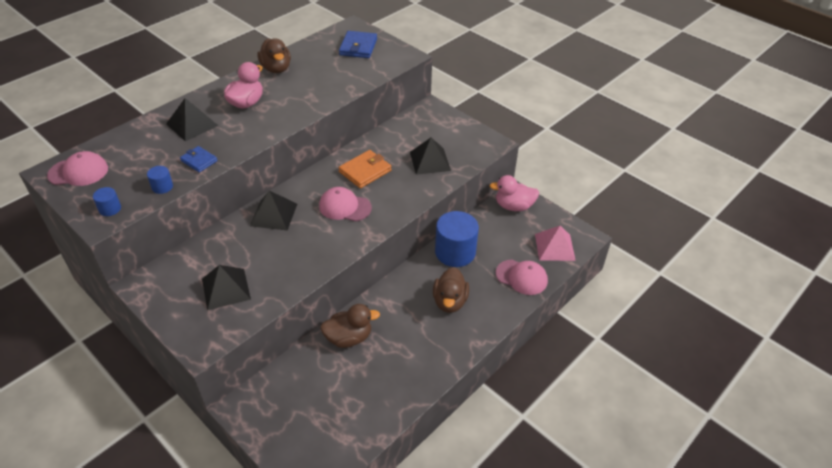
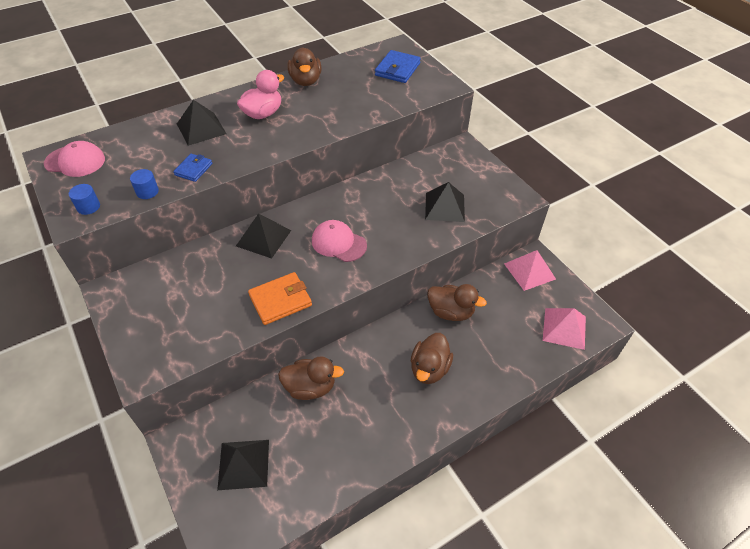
camera: 15 degrees right, 5 degrees up
blue wallet [180,146,218,173] -> blue wallet turned 60 degrees clockwise [173,154,212,182]
black pyramid [202,265,251,310] -> black pyramid moved to [217,440,269,490]
orange wallet [339,150,392,188] -> orange wallet moved to [248,272,312,325]
blue cylinder [435,211,479,267] -> brown duck [427,284,487,321]
pink duck [490,175,539,211] -> pink pyramid [504,250,556,291]
pink cap [496,260,548,295] -> none

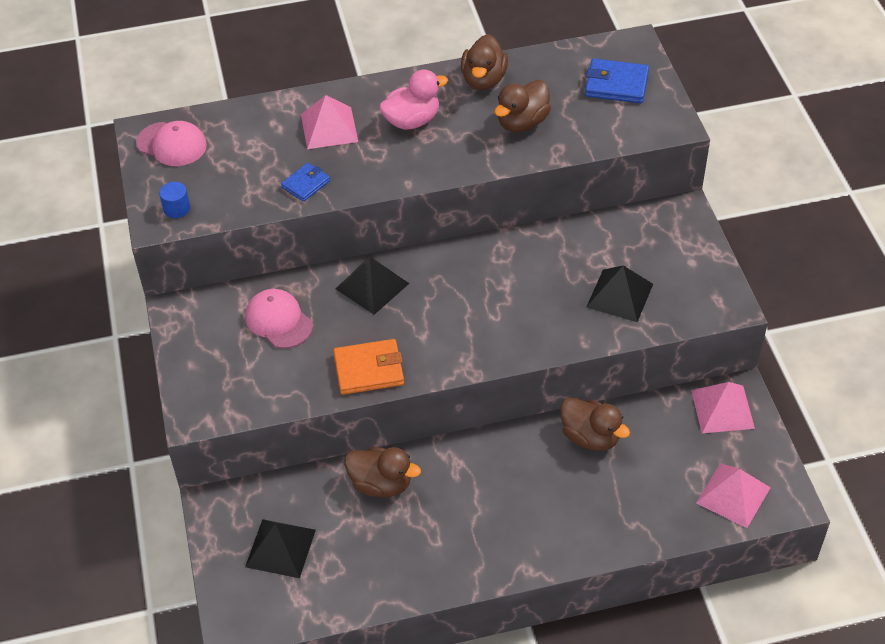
camera: 20 degrees right, 0 degrees up
blue cylinder [130,169,159,199] -> none
black pyramid [177,100,227,146] -> pink pyramid [301,95,358,149]
pink cap [312,220,367,262] -> pink cap moved to [246,289,313,348]
blue wallet [375,50,421,83] -> blue wallet turned 60 degrees clockwise [585,59,649,103]
brown duck [411,333,453,384] -> brown duck moved to [495,80,551,132]

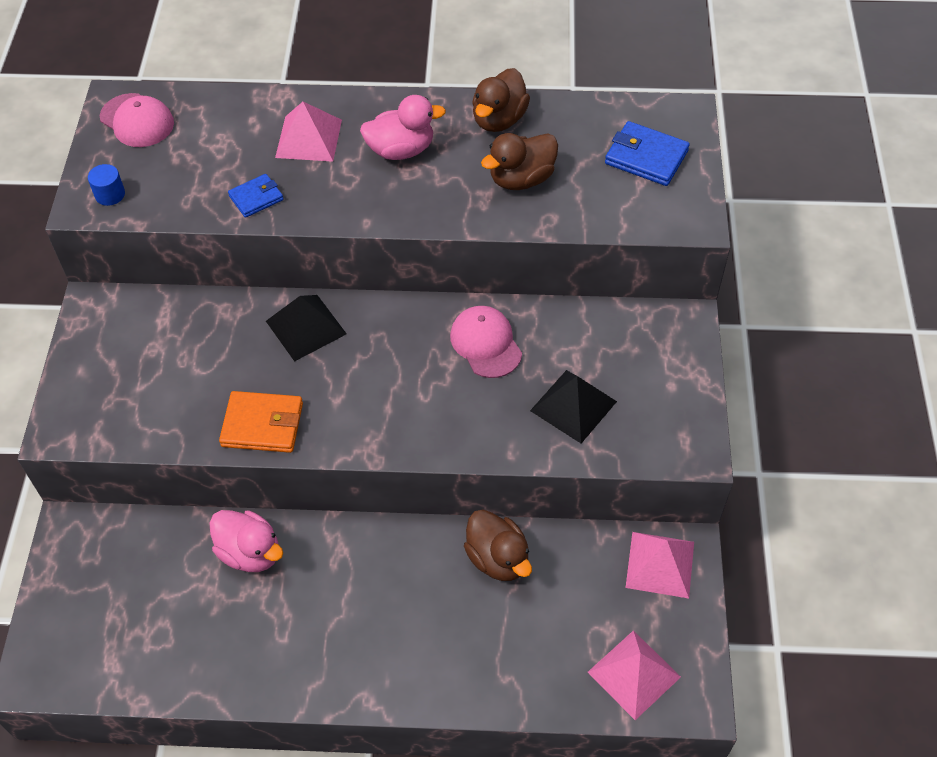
camera: 15 degrees right, 5 degrees up
black pyramid [245,519,316,578] -> none
pink cap [246,289,313,348] -> pink cap moved to [450,306,522,378]
brown duck [344,447,421,497] -> pink duck [210,510,283,572]

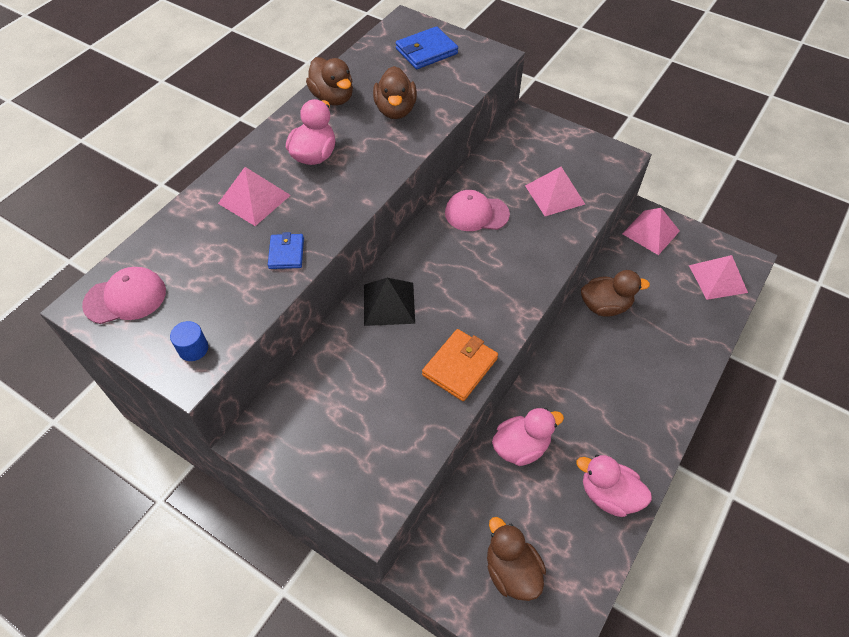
camera: 60 degrees left, 0 degrees up
black pyramid [530,370,617,443] -> pink pyramid [525,167,585,216]
none -> brown duck [487,517,546,601]
none -> pink duck [577,455,652,517]

